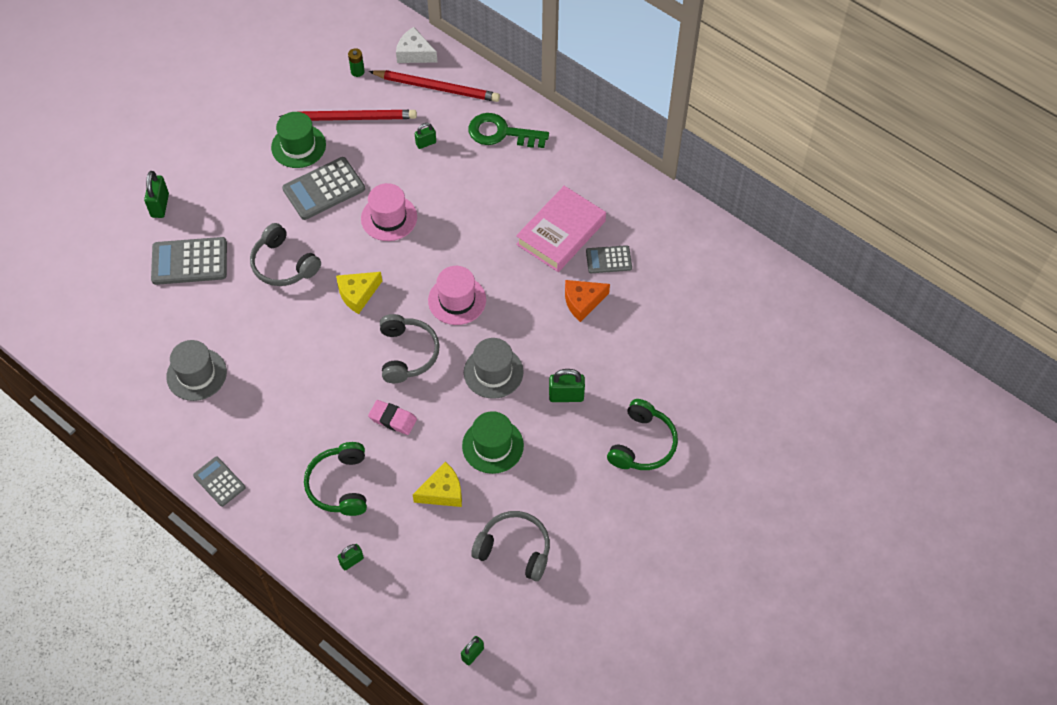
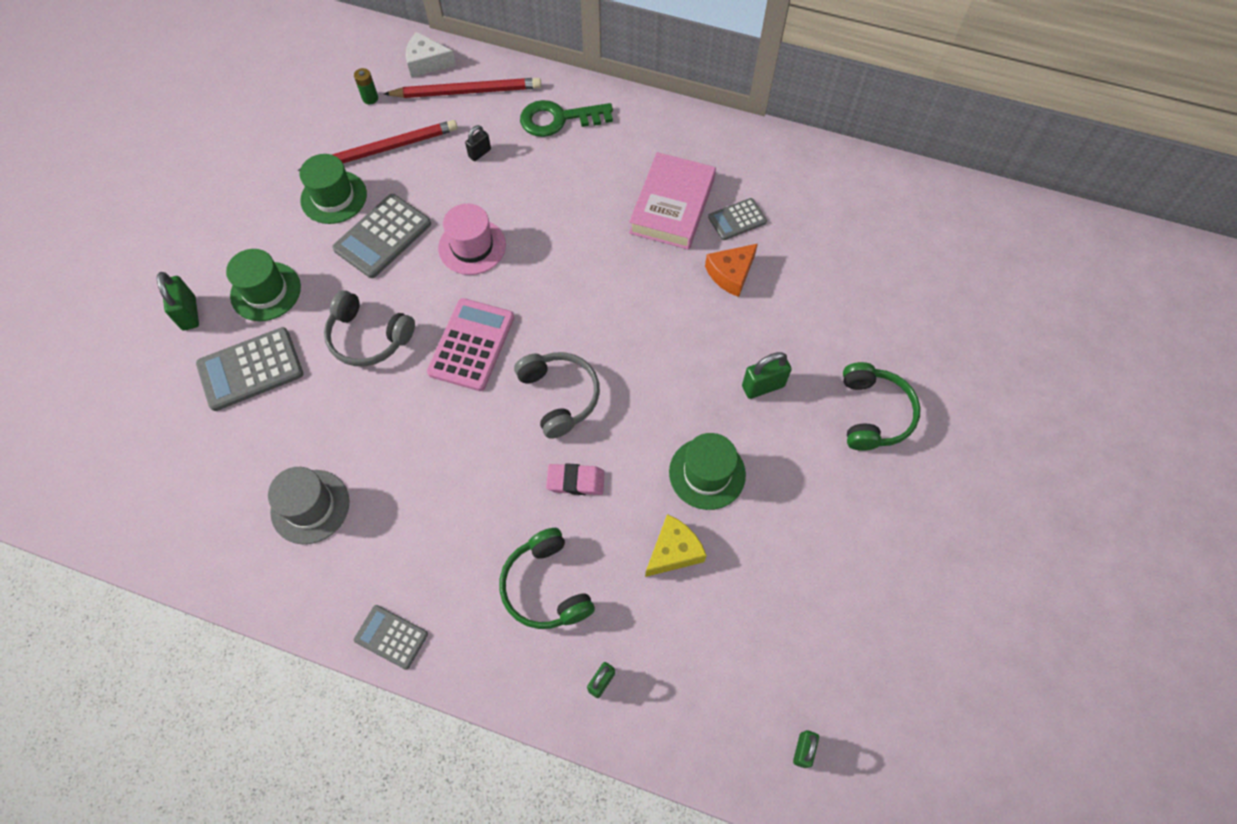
camera: 20 degrees left, 5 degrees up
yellow cheese [336,272,382,314] -> pink calculator [427,298,514,391]
green padlock [415,123,436,149] -> black padlock [465,125,491,161]
pink hat [428,266,486,325] -> none
grey hat [464,338,524,399] -> none
grey headphones [471,511,550,581] -> none
none -> green hat [226,249,301,321]

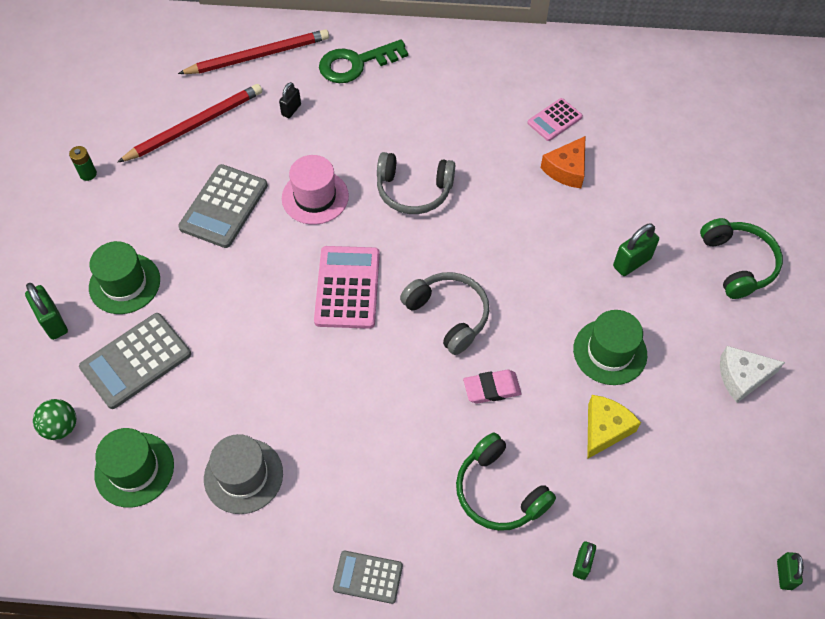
camera: 15 degrees left, 5 degrees down
green hat [299,154,367,224] -> green hat moved to [94,428,174,508]
grey headphones [324,290,415,366] -> grey headphones moved to [377,152,455,214]
green battery [354,68,378,104] -> green battery moved to [69,146,97,181]
white cheese [406,32,456,78] -> white cheese moved to [720,346,785,403]
pink book [629,152,716,250] -> none
grey calculator [708,198,767,240] -> pink calculator [527,98,583,141]
none -> green ball [33,399,76,440]

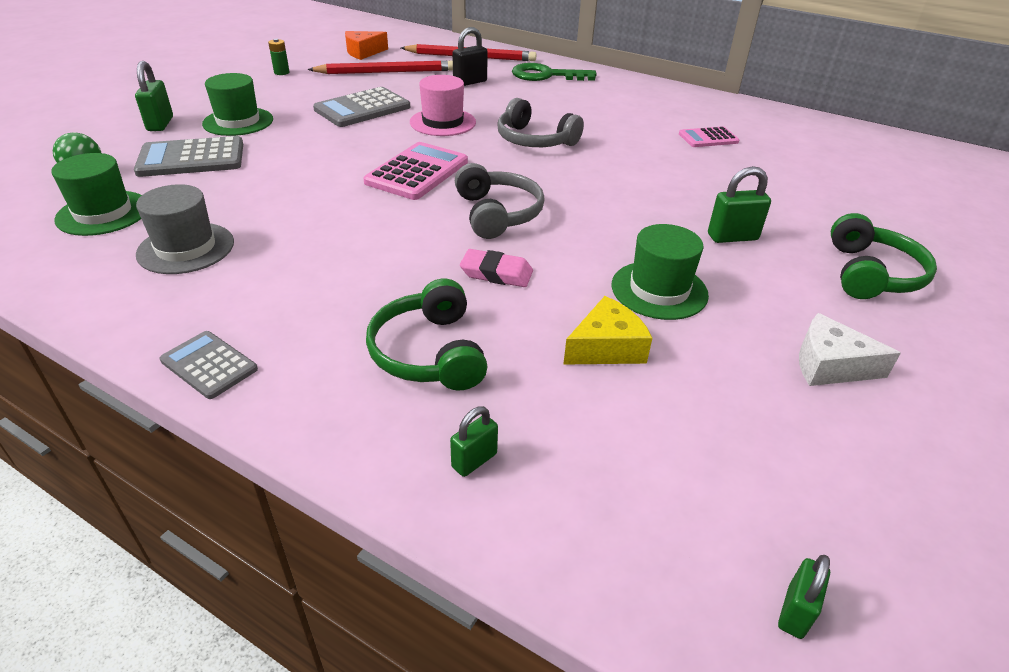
camera: 25 degrees right, 20 degrees down
black padlock [279,82,301,118] -> black padlock [452,27,488,86], size x1.56
orange cheese [541,136,585,188] -> orange cheese moved to [345,31,388,60]

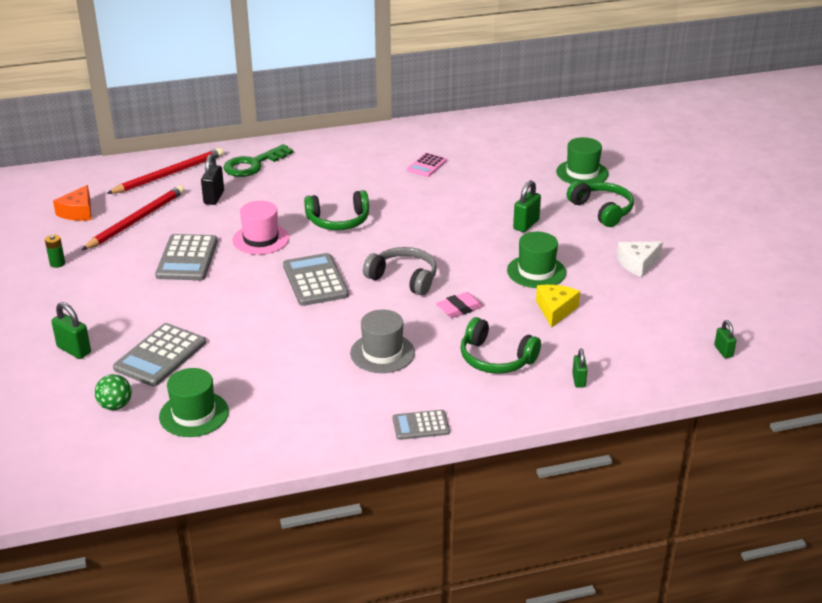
camera: 45 degrees left, 5 degrees down
grey hat [136,184,234,274] -> grey hat moved to [350,310,415,373]
green hat [202,73,273,136] -> green hat moved to [556,137,609,184]
pink calculator [364,142,468,200] -> grey calculator [283,253,349,306]
grey headphones [498,98,584,147] -> green headphones [304,190,369,230]

